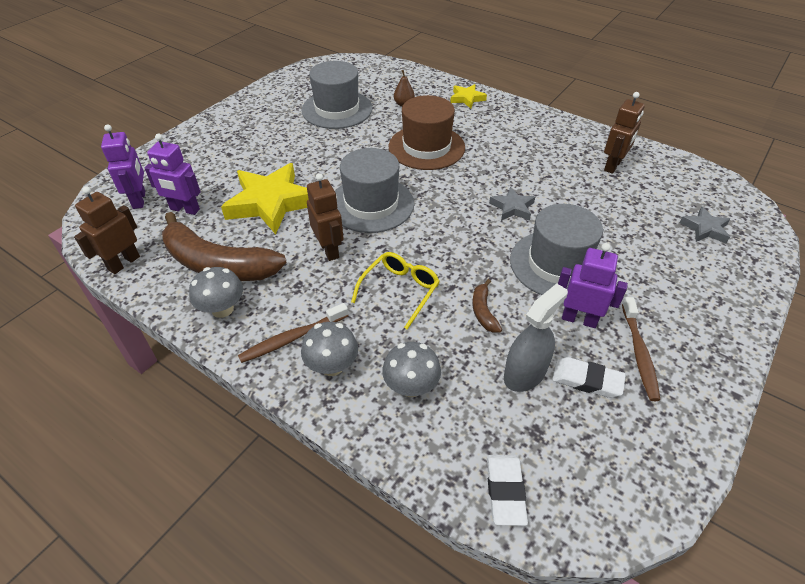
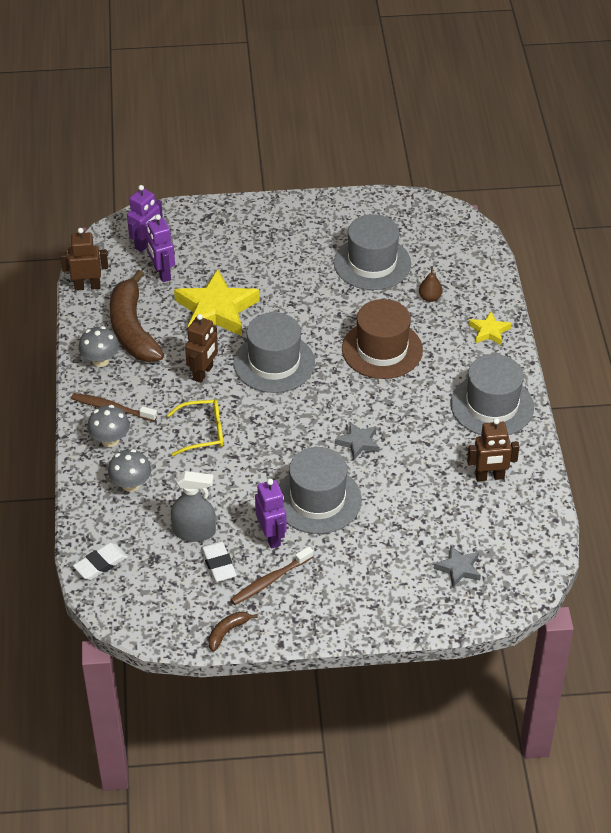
camera: 50 degrees right, 0 degrees up
brown banana [472,279,502,333] -> brown banana moved to [208,612,258,652]
none -> grey hat [450,354,534,435]

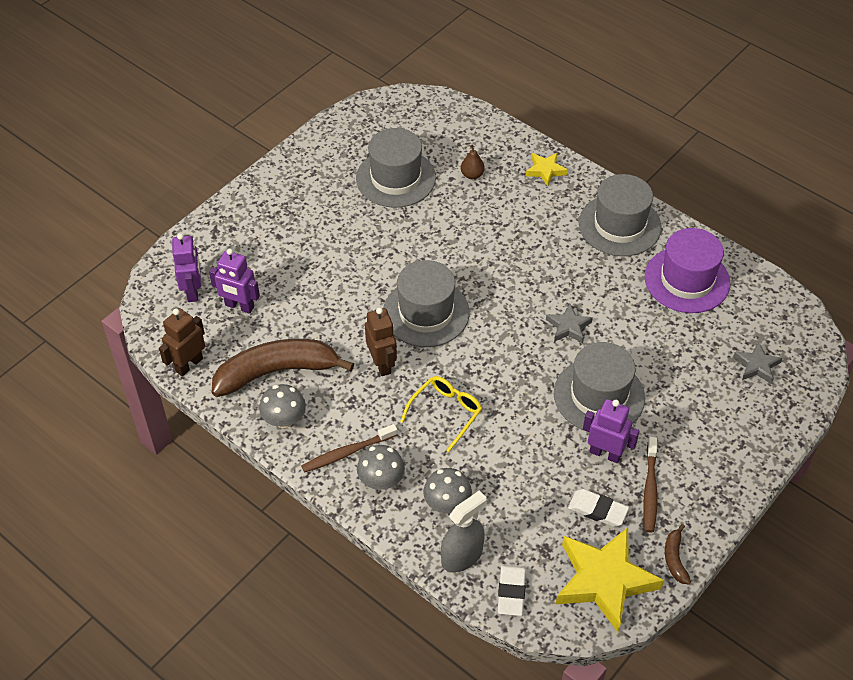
camera: 45 degrees left, 5 degrees up
brown banana [110,270,164,362] -> brown banana turned 135 degrees clockwise [212,339,354,397]
grey spray bottle [171,471,216,542] -> grey spray bottle moved to [441,490,486,573]
yellow star [174,269,260,336] -> yellow star moved to [556,527,664,632]
brown hat [342,299,423,379] -> none
brown robot [467,418,520,481] -> purple hat [645,228,730,313]

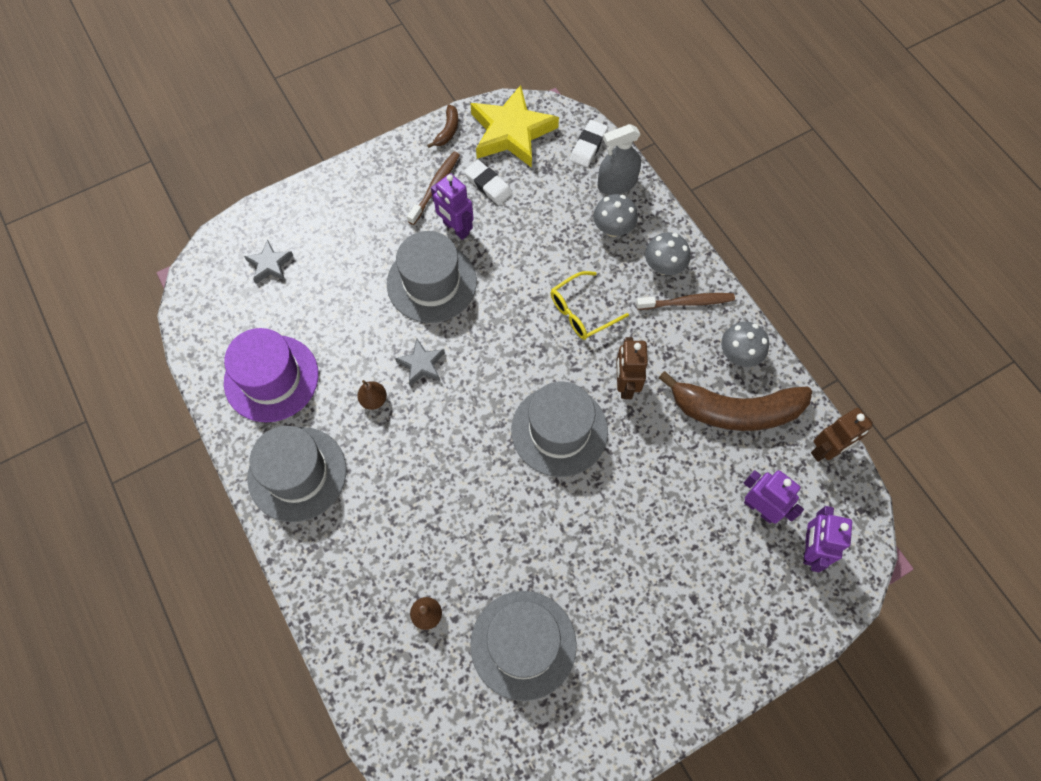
camera: 160 degrees left, 15 degrees up
yellow star [526,152,568,186] -> none
none -> brown pear [357,380,387,410]

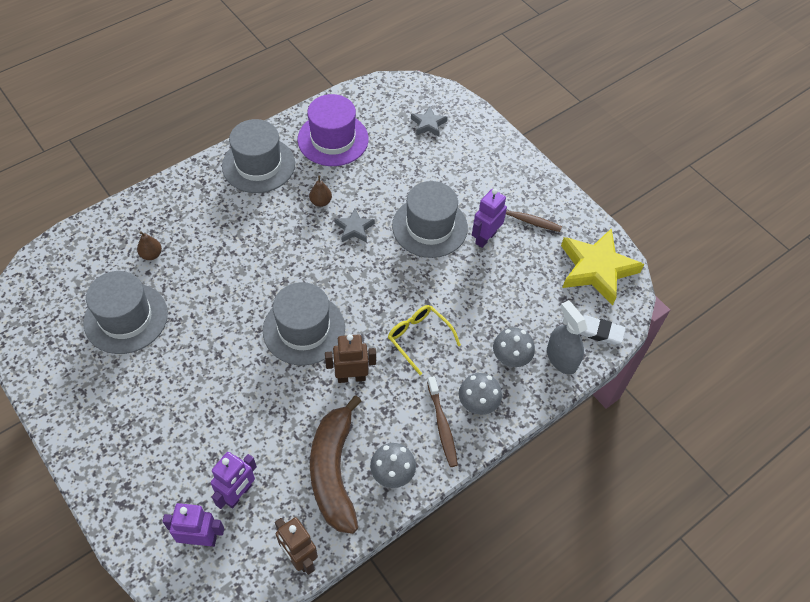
camera: 80 degrees right, 10 degrees down
brown banana [427,105,458,148] -> none
white eraser [464,160,513,205] -> none

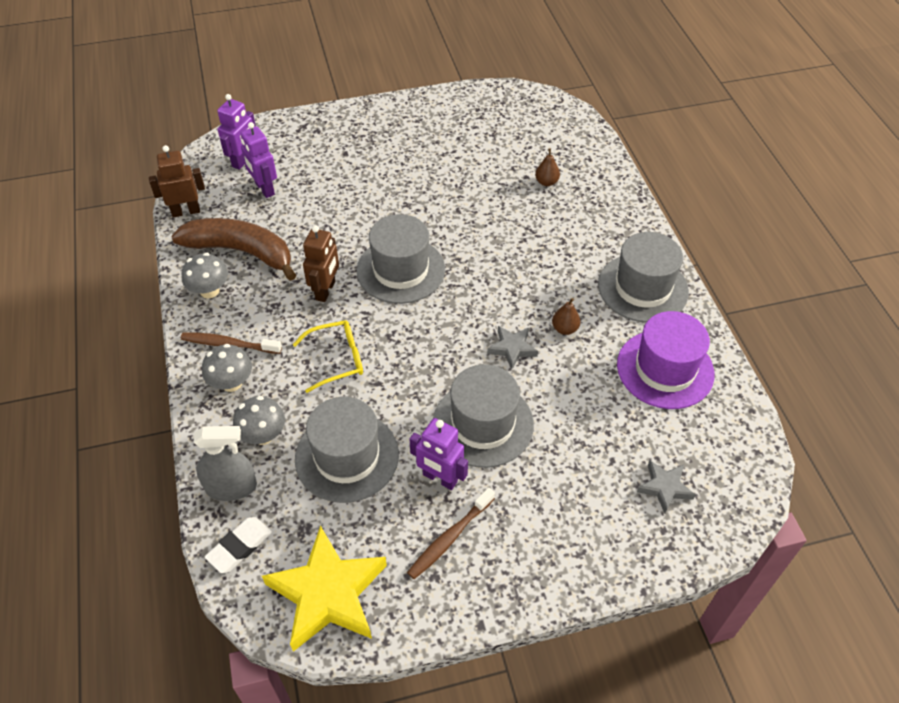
camera: 115 degrees right, 5 degrees down
grey hat [84,271,168,354] -> grey hat moved to [295,397,399,503]
purple robot [472,189,507,248] -> purple robot turned 150 degrees clockwise [410,418,468,490]

